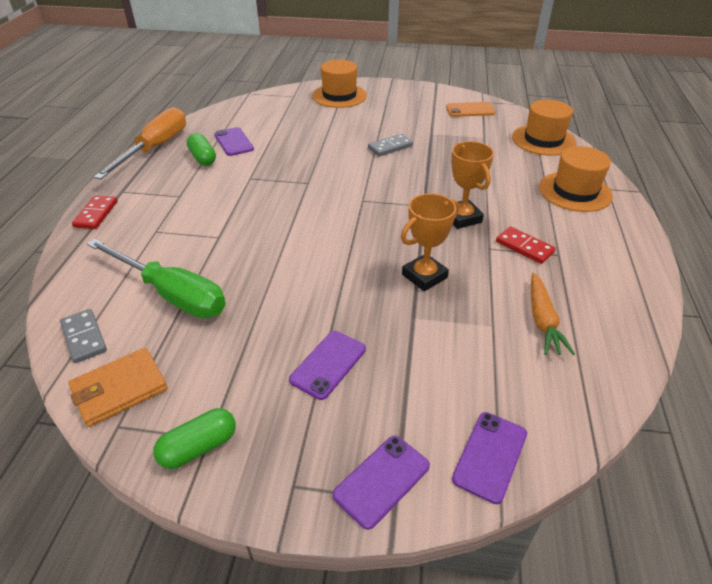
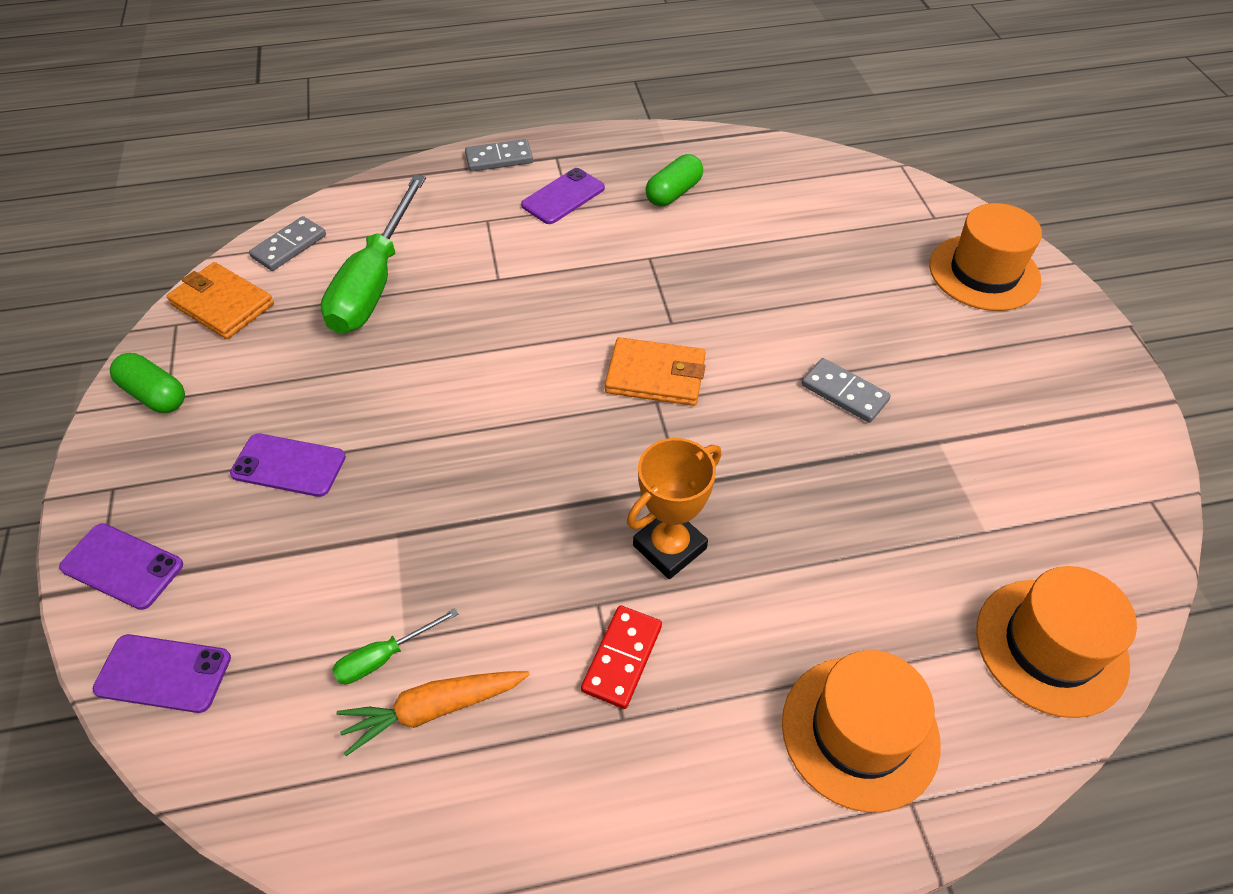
camera: 70 degrees right, 10 degrees up
red domino [72,195,118,229] -> grey domino [465,139,533,172]
orange screwdriver [94,107,186,179] -> none
purple phone [214,127,254,156] -> purple phone moved to [521,168,605,224]
orange trophy [401,193,459,291] -> none
orange phone [446,102,495,117] -> none
none -> green screwdriver [332,608,458,684]
none -> orange wallet [605,337,706,406]

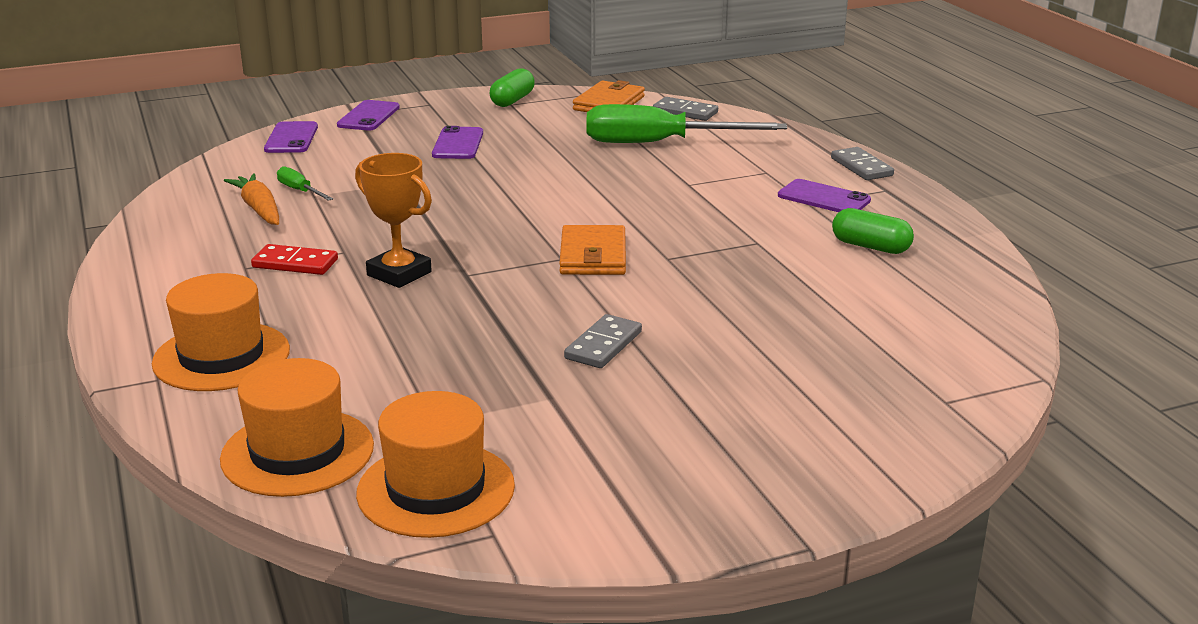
camera: 80 degrees right, 25 degrees down
orange hat [929,203,1042,311] -> orange hat moved to [356,391,515,538]

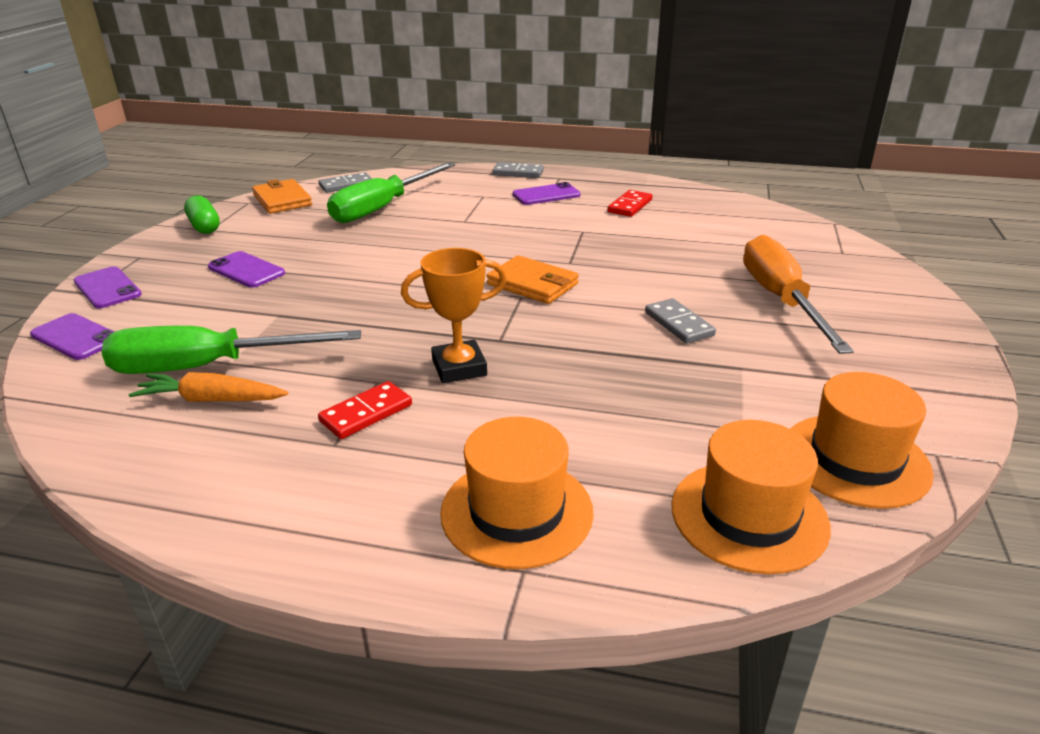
camera: 55 degrees left, 5 degrees up
green screwdriver [277,166,333,201] -> green screwdriver [102,326,361,374], size x2.33
green capsule [832,208,914,254] -> red domino [607,190,653,217]
none -> orange screwdriver [743,235,854,354]

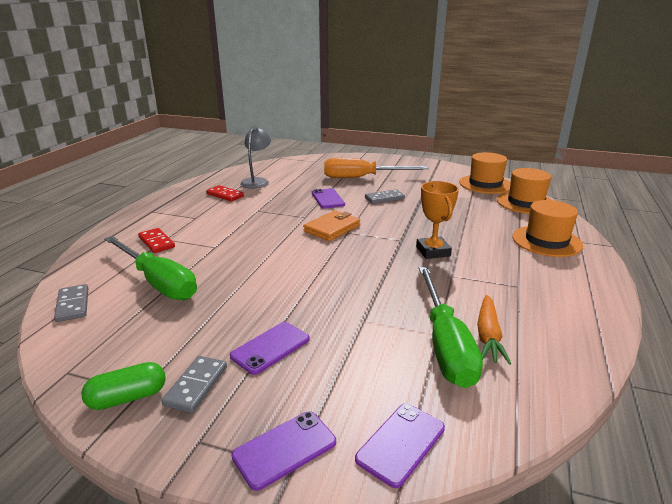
camera: 85 degrees left, 5 degrees down
orange wallet [252,179,312,214] -> none
red domino [318,381,412,439] -> red domino moved to [138,228,175,253]
grey domino [492,162,544,178] -> grey domino moved to [162,356,227,413]
purple phone [513,182,581,205] -> purple phone moved to [312,188,345,209]
none -> grey lamp [240,126,271,189]

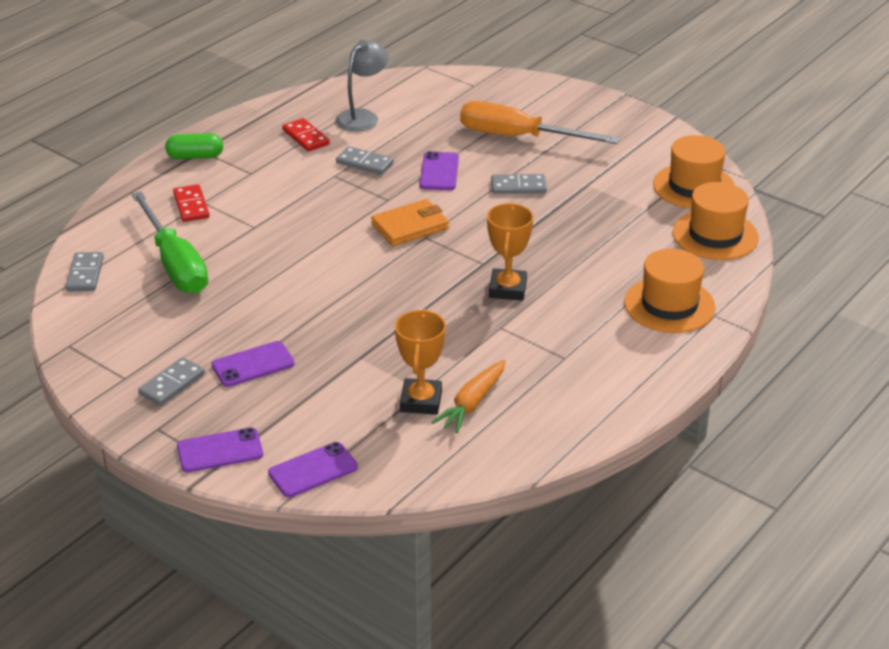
camera: 20 degrees right, 10 degrees up
green capsule [81,362,166,410] -> green capsule moved to [165,133,223,159]
green screwdriver [419,267,483,388] -> orange trophy [395,309,446,415]
none -> grey domino [336,146,394,175]

